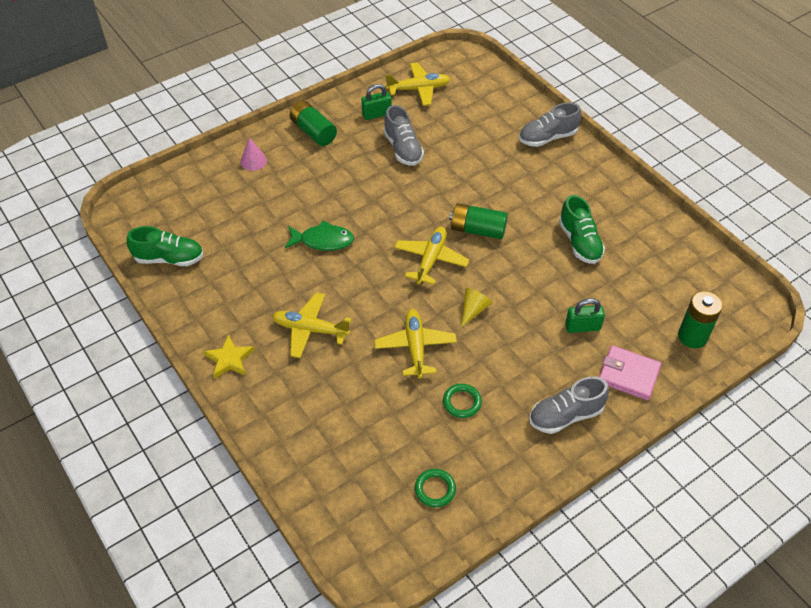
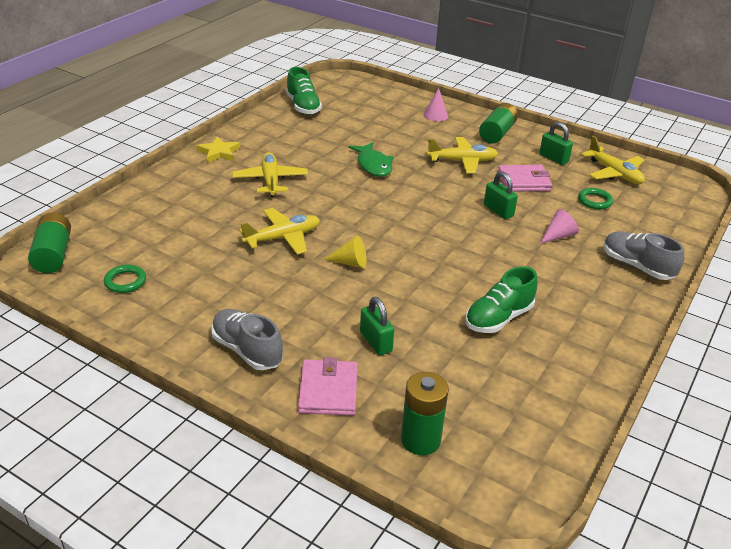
camera: 65 degrees right, 15 degrees down
grey shoe [384,105,424,166] -> pink wallet [498,165,552,192]
yellow plane [394,227,469,285] -> yellow plane moved to [427,137,498,174]
green ring [443,384,482,418] -> green ring moved to [578,188,613,210]
green battery [449,203,508,239] -> green battery moved to [28,213,71,273]
none -> green padlock [484,171,518,219]
none -> pink cone [540,209,579,244]

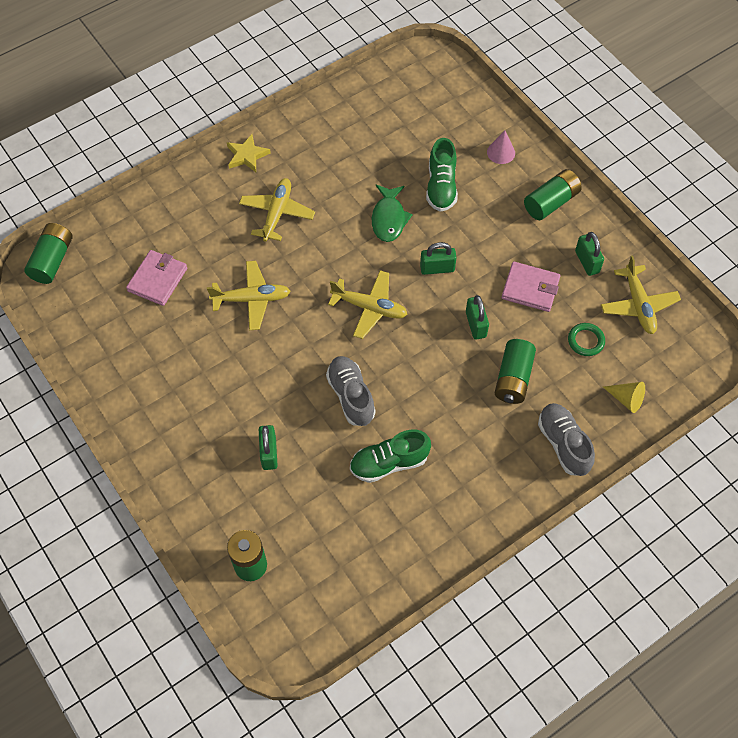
camera: 25 degrees right, 25 degrees up
green ring [104,265,146,293] -> none
grey shoe [211,309,283,370] -> grey shoe moved to [326,356,376,426]
green shoe [286,67,322,115] -> green shoe moved to [426,138,458,212]
pink wallet [298,357,357,416] -> pink wallet moved to [126,250,187,306]
yellow cone [324,236,366,268] -> yellow cone moved to [603,382,645,413]
yellow plane [427,137,498,174] -> yellow plane moved to [328,270,408,339]
pink cone [540,209,579,244] -> green battery [495,339,536,404]
none -> green padlock [420,242,457,275]

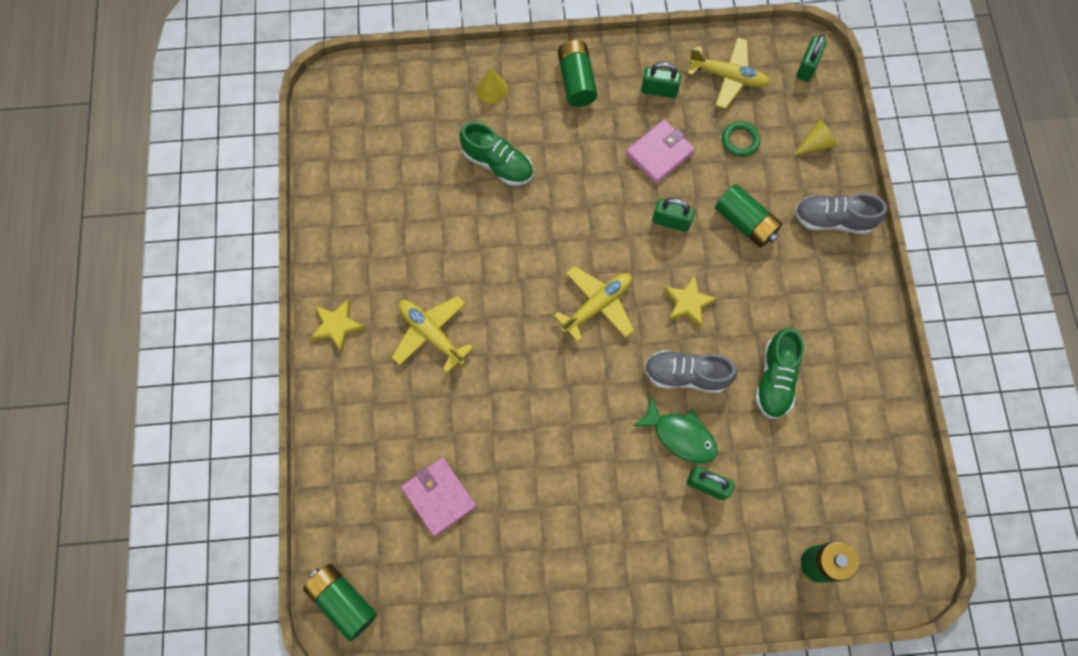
camera: 60 degrees left, 10 degrees up
yellow plane [207,261,291,330] -> none
green fish [372,184,413,242] -> green fish moved to [633,397,718,463]
green padlock [420,242,457,275] -> green padlock moved to [796,34,827,82]
pink cone [487,131,515,164] -> yellow cone [476,68,508,104]
none -> yellow star [664,275,718,328]

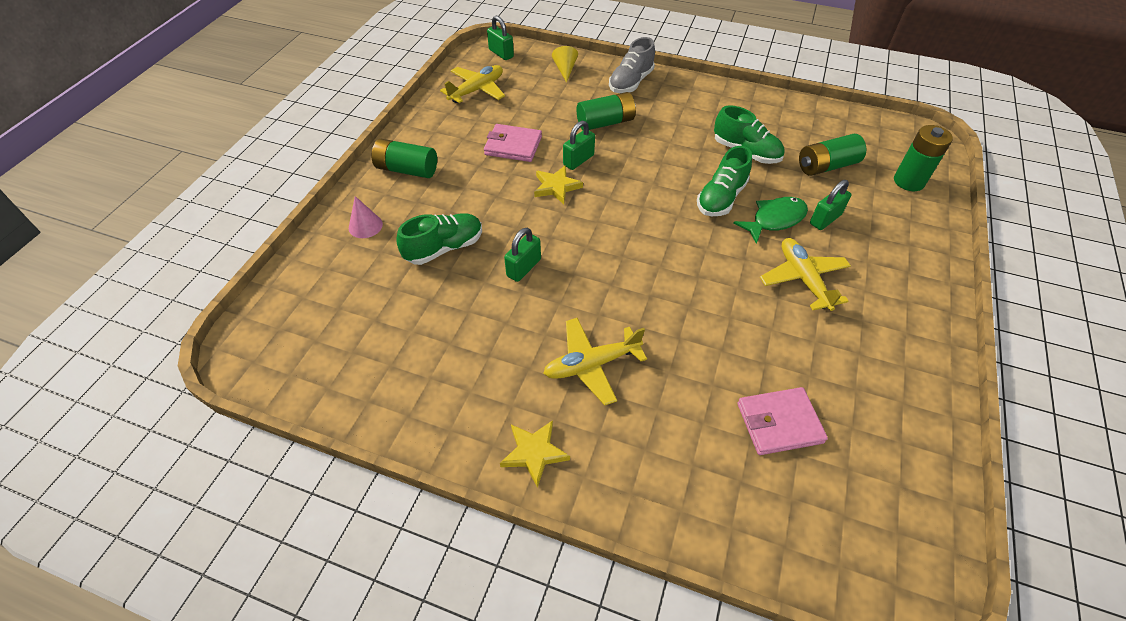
camera: 65 degrees left, 20 degrees down
green battery [303,564,377,641] -> green battery moved to [799,134,866,176]
yellow cone [476,68,508,104] -> pink cone [349,196,383,238]
yellow plane [554,266,634,342] -> yellow plane moved to [760,238,851,311]
pink wallet [626,120,695,184] -> pink wallet turned 60 degrees counterclockwise [484,124,542,162]
green padlock [641,62,681,98] -> green padlock moved to [504,228,541,282]
grey shoe [644,350,737,393] -> green shoe [697,146,752,216]
yellow star [664,275,718,328] -> yellow star moved to [534,165,583,204]
green ring [722,122,761,157] -> none

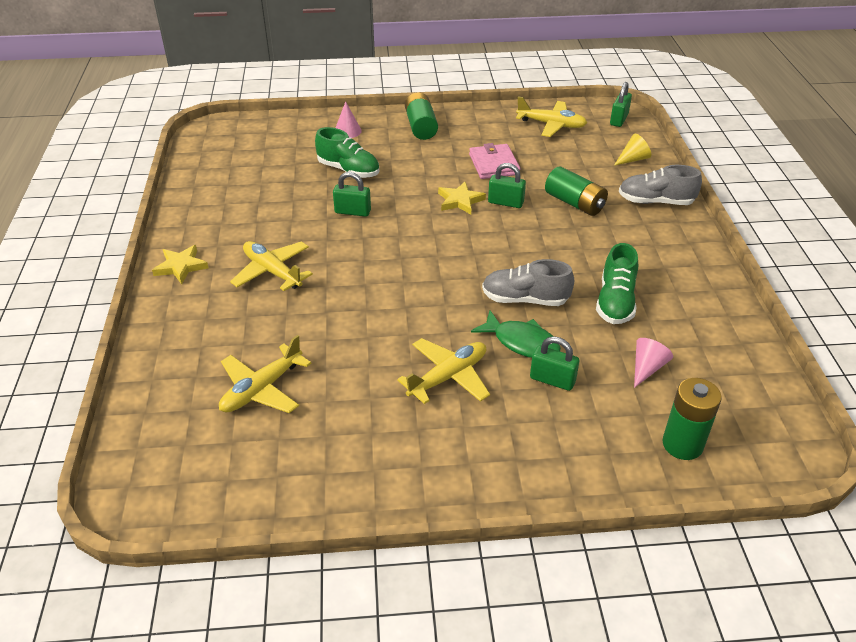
camera: 65 degrees right, 10 degrees down
green shoe [697,146,752,216] -> grey shoe [482,259,574,306]
pink wallet [738,387,828,455] -> yellow plane [219,335,312,413]
green battery [799,134,866,176] -> pink cone [634,338,673,388]

